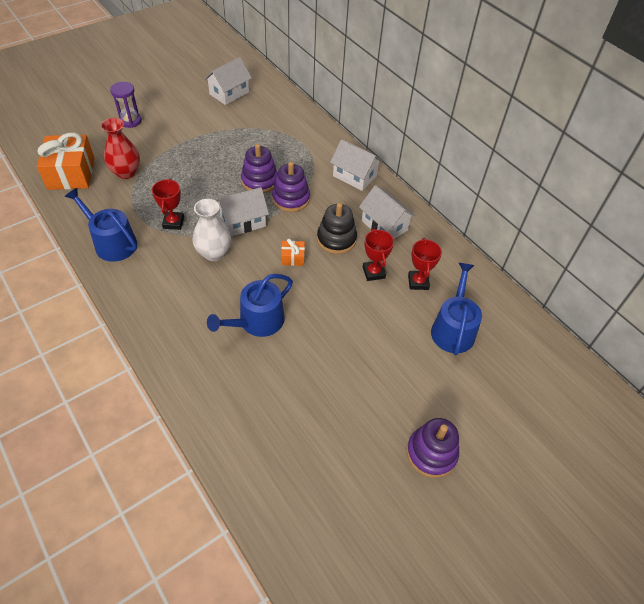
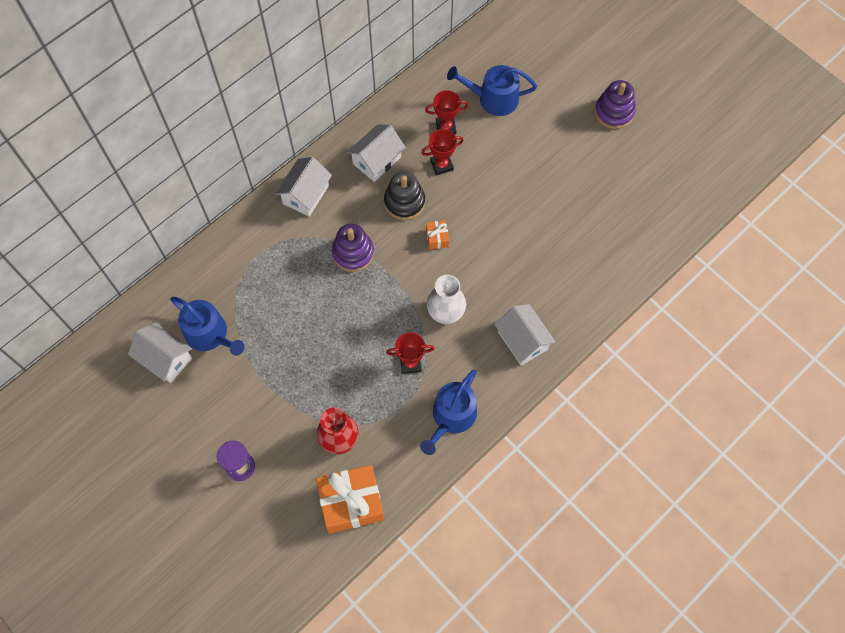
camera: 95 degrees left, 15 degrees up
blue watering can [207,274,293,337] -> blue watering can moved to [171,297,245,356]
white house [215,187,269,236] -> white house moved to [494,304,556,366]
purple stacking toy [241,144,278,193] -> none

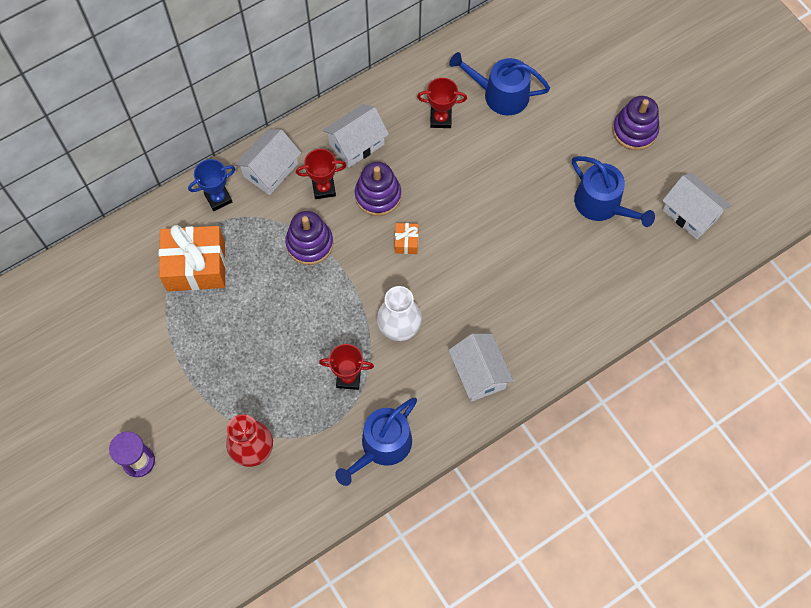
camera: 10 degrees right, 0 degrees up
white house [128,322,192,383] -> white house moved to [662,173,731,239]
blue watering can [171,297,245,356] -> blue watering can moved to [572,156,655,227]
orange gift [316,465,384,533] -> orange gift moved to [159,225,226,291]
black stacking toy [384,171,425,220] -> purple stacking toy [355,162,401,216]
red trophy [421,129,464,176] -> red trophy moved to [296,149,347,199]
none -> blue trophy [188,159,235,211]

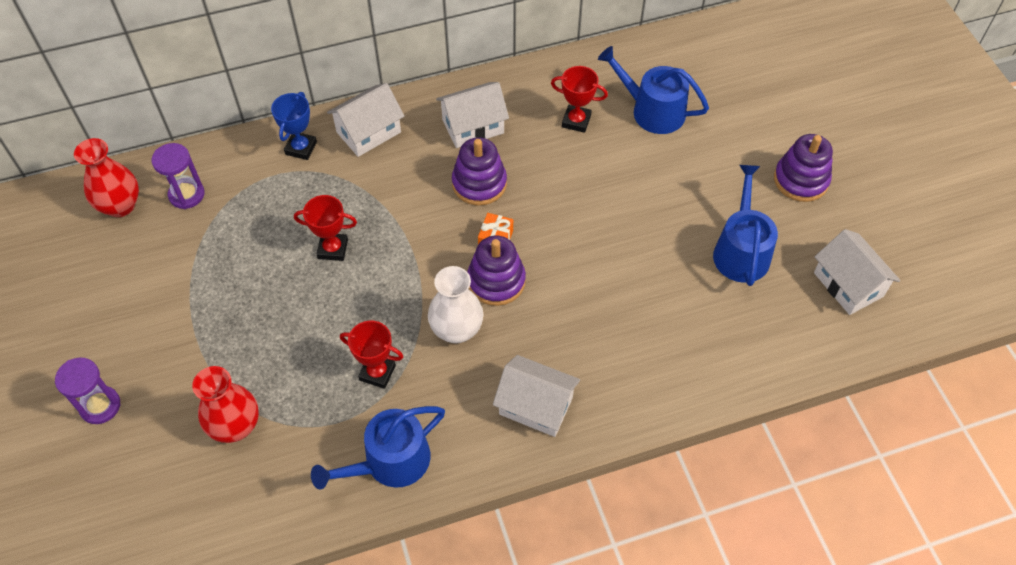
camera: 15 degrees right, 10 degrees down
orange gift [159,225,226,291] -> none
blue trophy [188,159,235,211] -> blue trophy turned 60 degrees counterclockwise [271,92,317,160]
purple stacking toy [285,211,333,265] -> purple stacking toy moved to [467,235,526,306]
red trophy [296,149,347,199] -> red trophy moved to [294,195,357,261]
white house [448,334,514,401] -> white house turned 60 degrees counterclockwise [493,355,580,437]
blue watering can [572,156,655,227] -> blue watering can turned 150 degrees counterclockwise [713,165,778,286]
none -> red vase [74,138,139,217]
none -> purple hourglass [152,143,205,209]

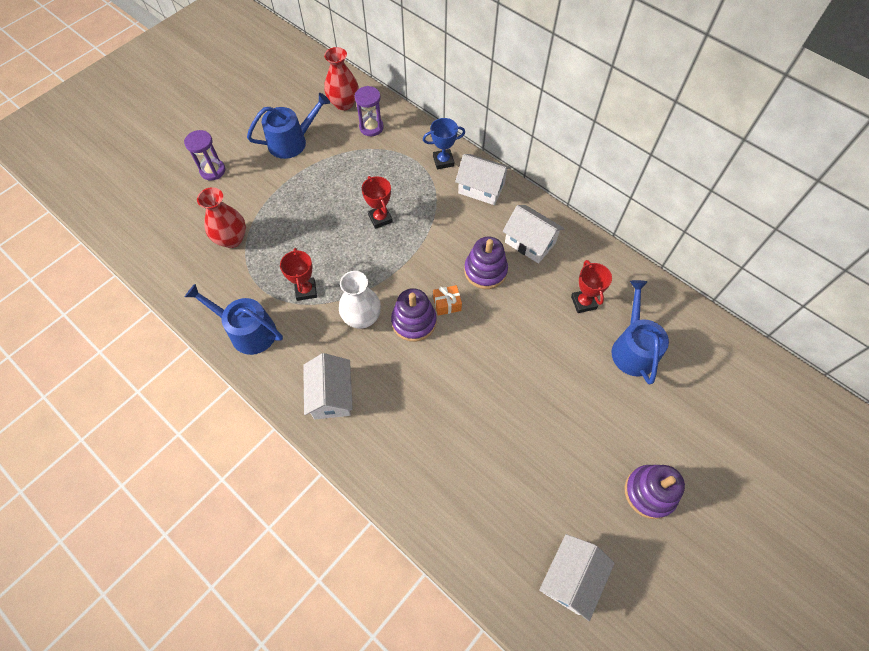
camera: 60 degrees right, 5 degrees up
blue watering can [713,165,778,286] -> blue watering can moved to [247,93,330,159]

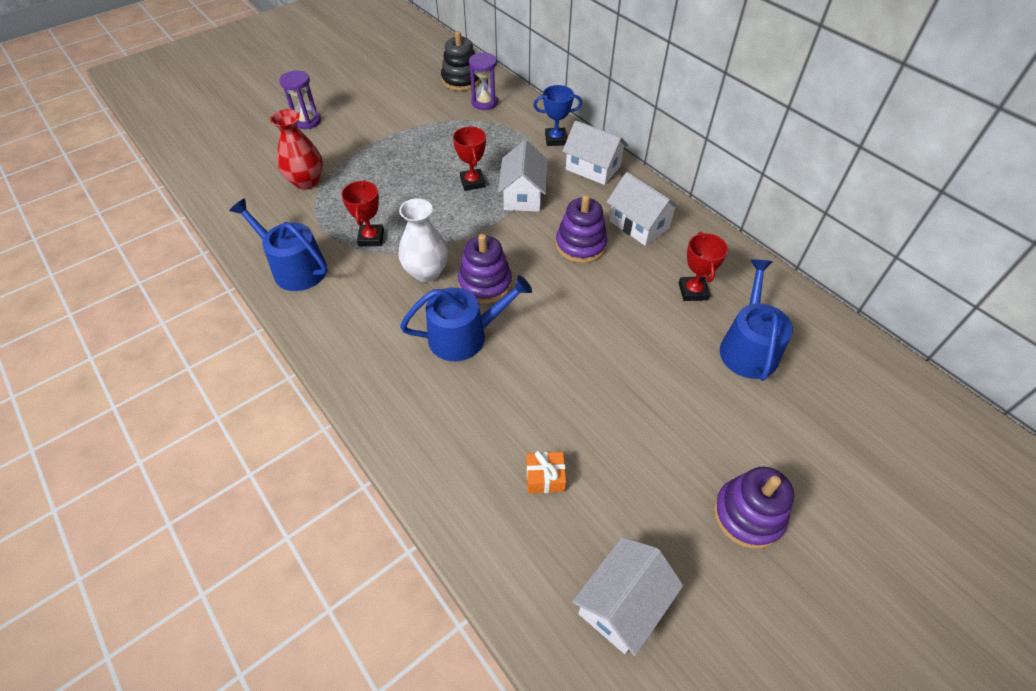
camera: 10 degrees right, 10 degrees down
blue watering can [247,93,330,159] -> blue watering can moved to [400,275,532,361]
white house [303,353,353,419] -> white house moved to [498,140,548,212]
red vase [324,47,359,110] -> black stacking toy [441,31,481,91]
orange gift [433,285,462,316] -> orange gift moved to [526,451,566,493]

